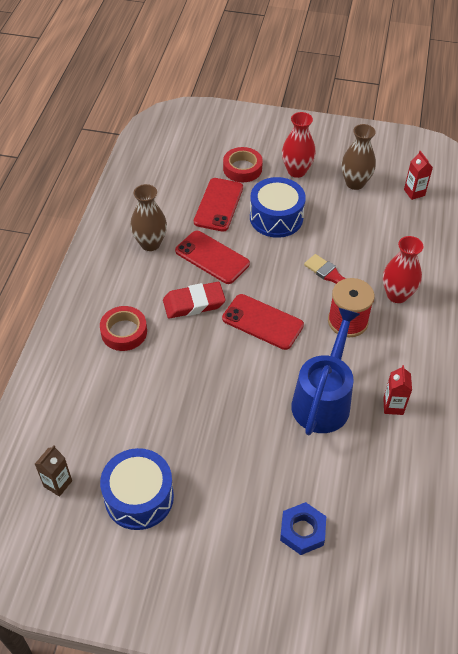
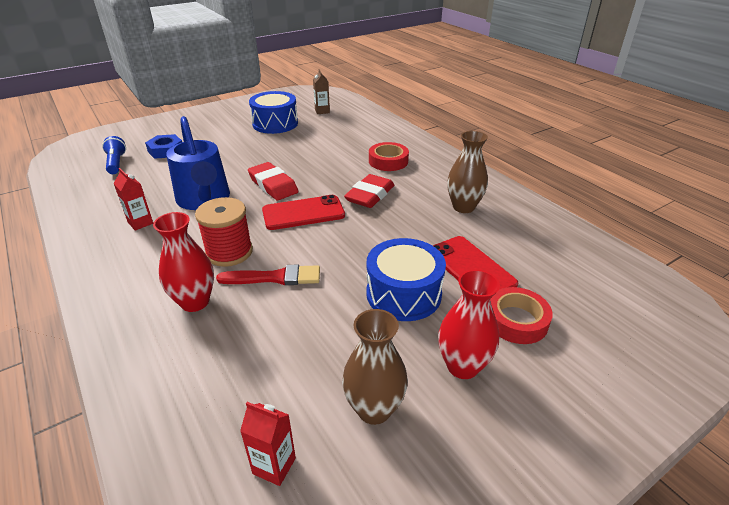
camera: 135 degrees right, 15 degrees down
red phone [175,231,250,284] -> none
none -> blue flashlight [102,136,126,174]
none -> red eraser [248,162,299,200]

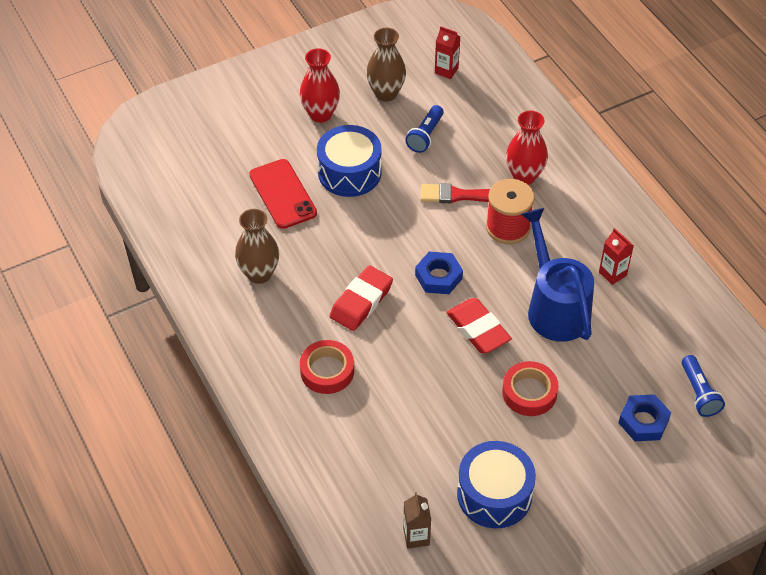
camera: 175 degrees left, 15 degrees up
red phone [262,195,345,230] -> blue nut [415,252,463,294]
red tape [490,287,553,344] -> red tape moved to [502,361,559,416]
none -> blue flashlight [405,105,444,153]

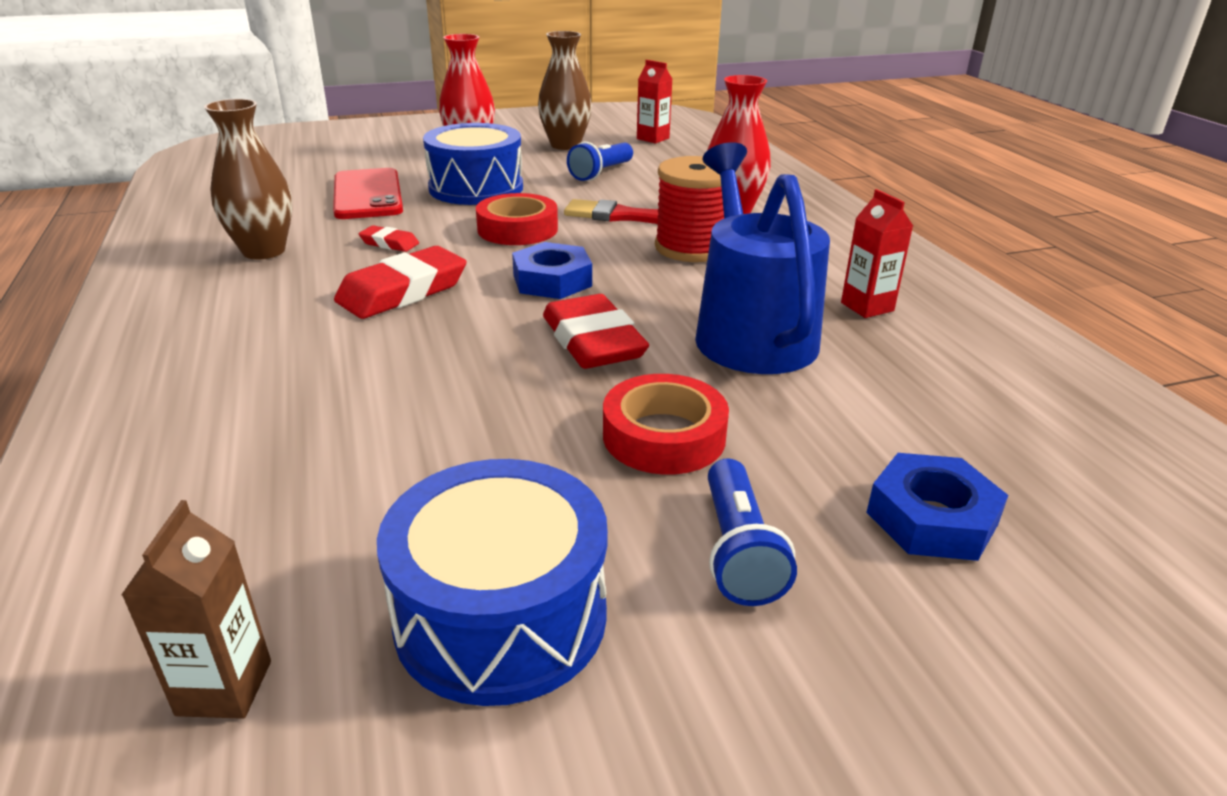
camera: 10 degrees right, 20 degrees down
red tape [300,340,354,394] -> red tape moved to [476,193,558,245]
blue flashlight [682,355,725,417] -> blue flashlight moved to [708,458,797,606]
none -> red eraser [359,225,419,252]

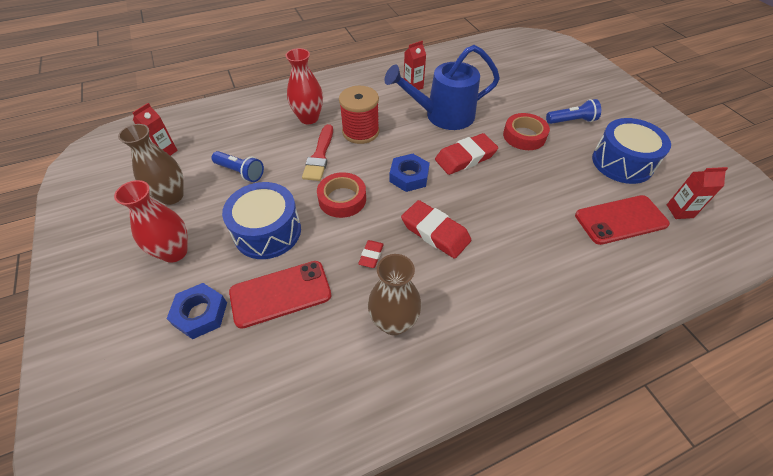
camera: 95 degrees left, 20 degrees up
brown carton [121,500,271,719] -> red carton [667,167,728,219]
blue nut [866,453,1009,561] -> blue nut moved to [167,283,227,339]
none -> red phone [575,195,670,245]

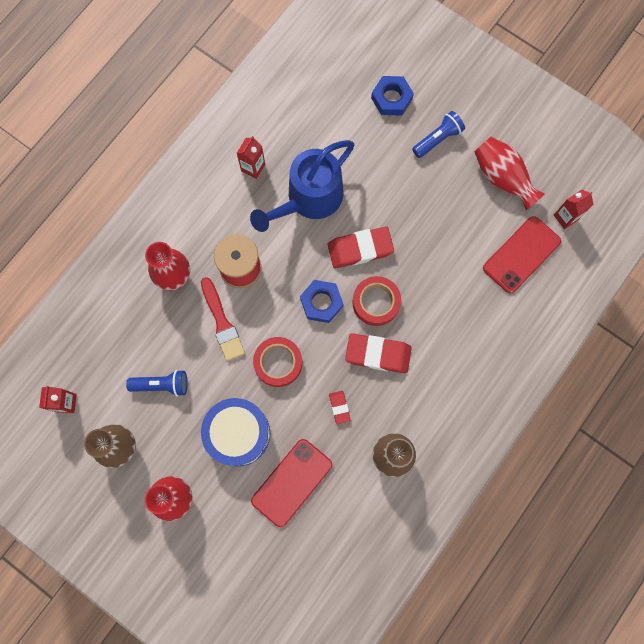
camera: 30 degrees left, 25 degrees up
blue nut [167,283,227,339] -> blue nut moved to [371,76,414,116]
red eraser [435,133,498,175] -> red eraser turned 45 degrees clockwise [328,226,394,269]
red tape [503,113,550,150] -> red tape moved to [353,276,401,326]
blue drum [592,118,671,184] -> red vase [475,137,545,210]

